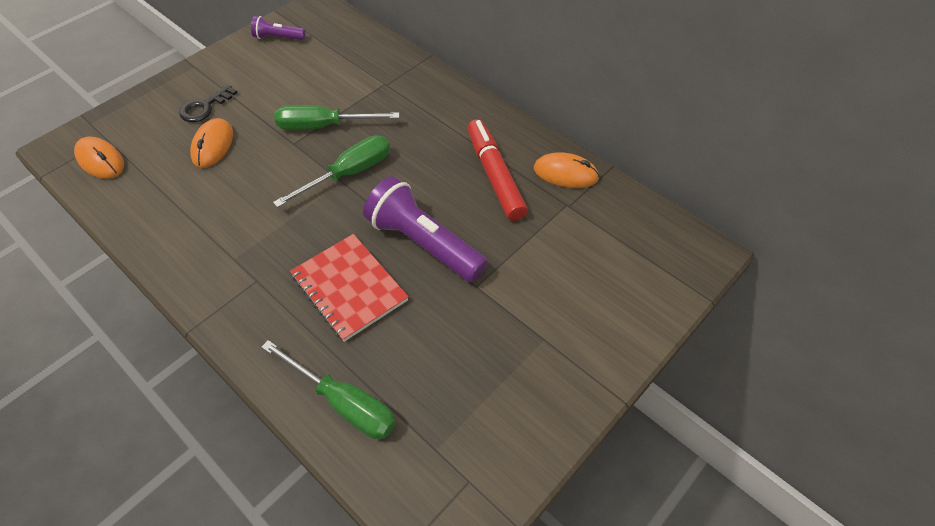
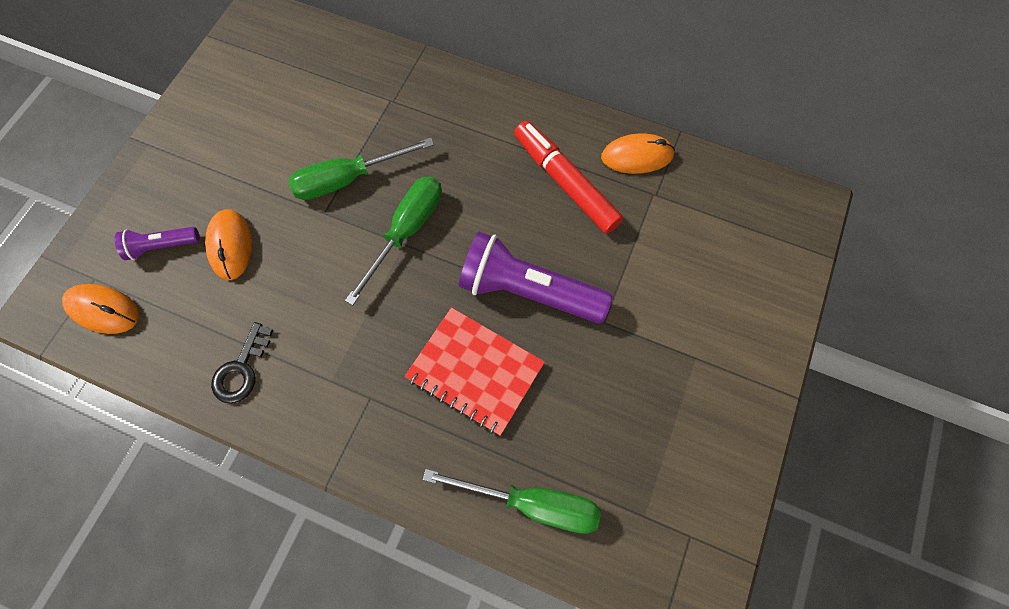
camera: 20 degrees left, 15 degrees up
black key [179,84,237,122] -> black key moved to [211,322,273,403]
purple flashlight [251,16,305,40] -> purple flashlight moved to [115,227,200,260]

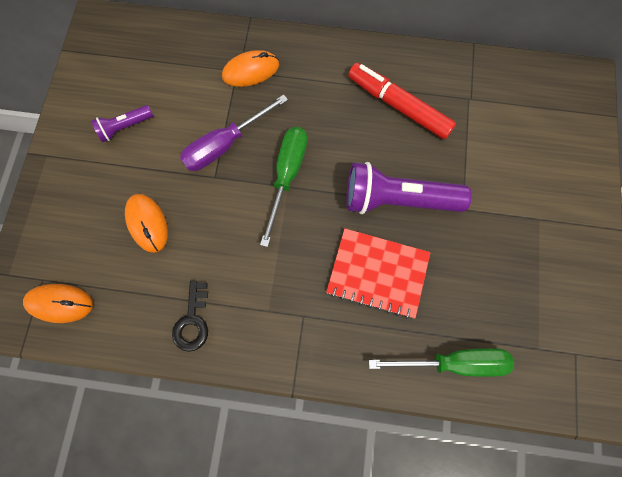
camera: 15 degrees left, 5 degrees up
purple flashlight [115,227,200,260] -> purple flashlight moved to [91,105,153,142]
green screwdriver [288,138,434,200] -> purple screwdriver [180,95,288,171]
orange mouse [601,134,675,174] -> orange mouse moved to [222,50,279,87]

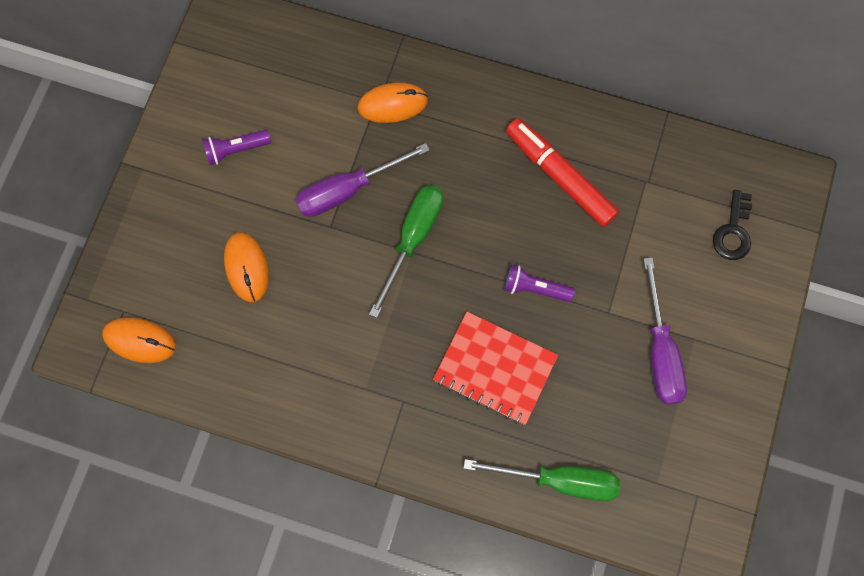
camera: 10 degrees right, 0 degrees up
black key [172,281,208,352] -> black key moved to [713,190,752,260]
purple flashlight [346,162,472,214] -> purple flashlight [504,265,575,302], size x0.51
none -> purple screwdriver [643,258,687,405]

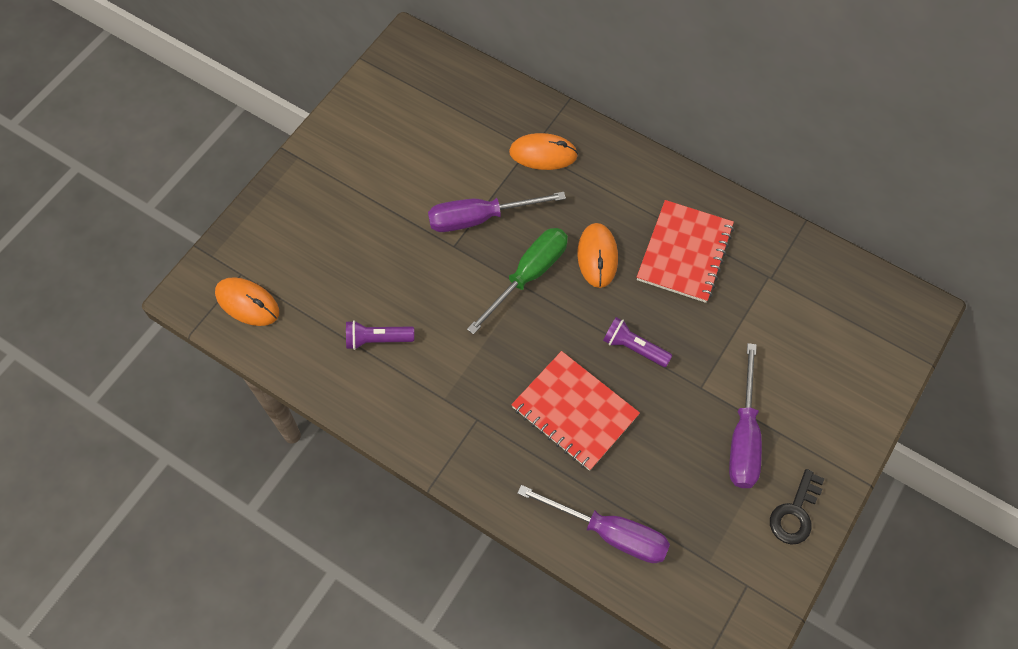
camera: 15 degrees right, 10 degrees down
purple flashlight [202,129,271,165] -> purple flashlight moved to [346,320,414,350]
orange mouse [224,232,269,302] -> orange mouse moved to [577,223,618,288]
green screwdriver [463,459,620,501] -> purple screwdriver [517,485,670,563]
red marker [506,118,619,227] -> red notebook [637,200,734,303]
black key [713,190,752,260] -> black key moved to [770,469,824,545]

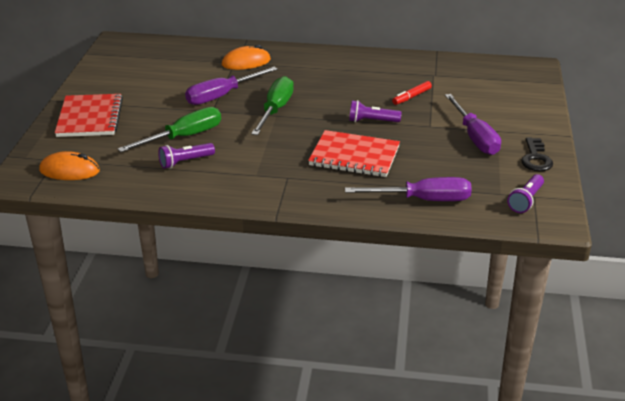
camera: 25 degrees left, 30 degrees down
orange mouse [577,223,618,288] -> none
red notebook [637,200,734,303] -> red notebook moved to [55,94,123,137]
none -> green screwdriver [118,107,221,152]
none -> red marker [392,81,432,105]
none -> purple flashlight [507,174,544,213]

